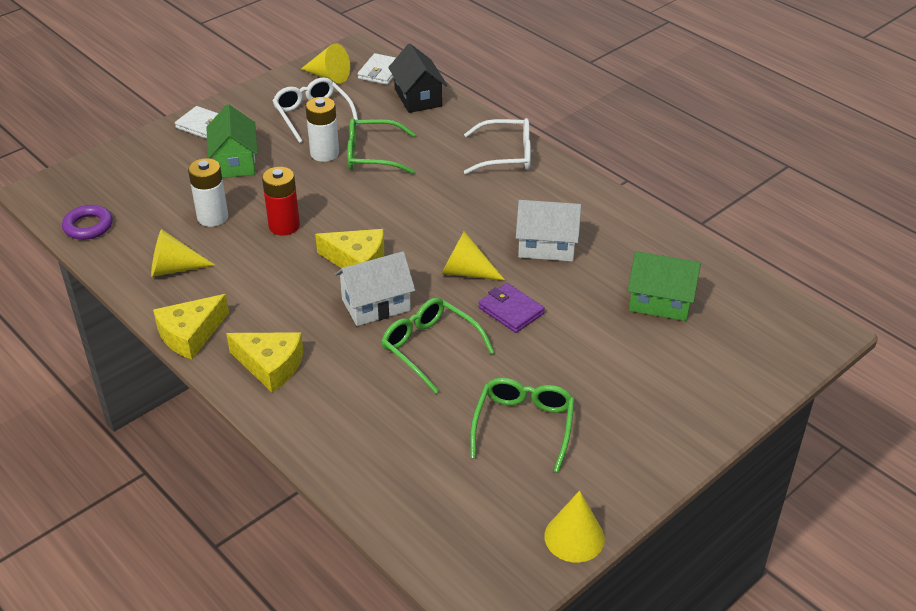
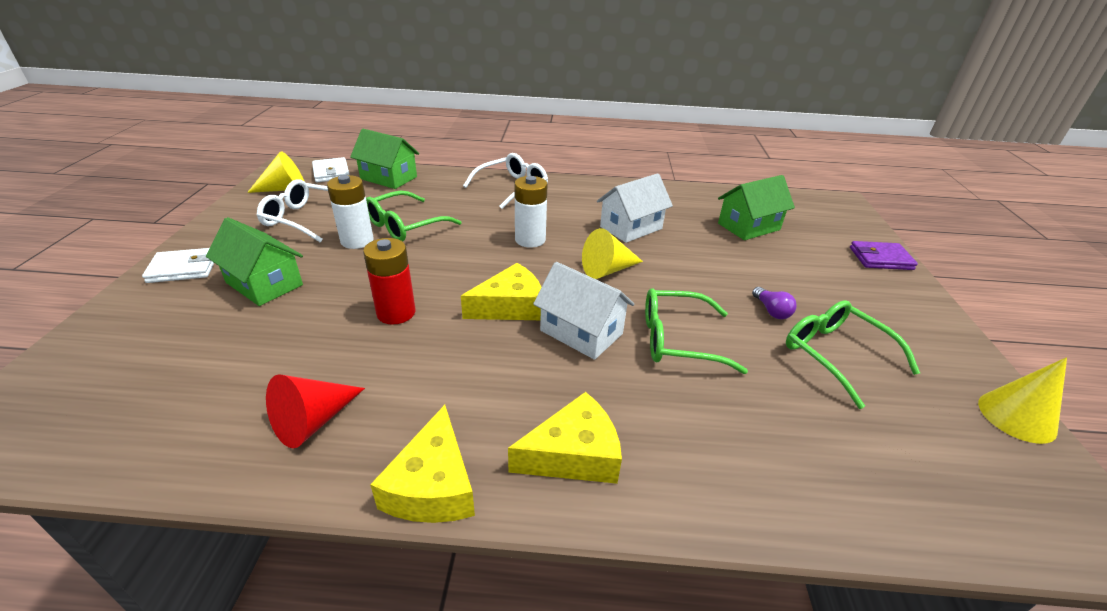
camera: 45 degrees left, 5 degrees down
purple ring [62,205,113,240] -> none
yellow cone [151,229,215,277] -> red cone [266,374,365,448]
white battery [188,158,228,227] -> white battery moved to [515,176,547,248]
white house [335,251,415,326] -> white house turned 75 degrees counterclockwise [533,262,634,360]
black house [388,44,448,113] -> green house [350,129,419,189]
purple wallet [478,283,545,333] -> purple wallet moved to [850,241,918,270]
none -> purple light bulb [752,287,797,319]

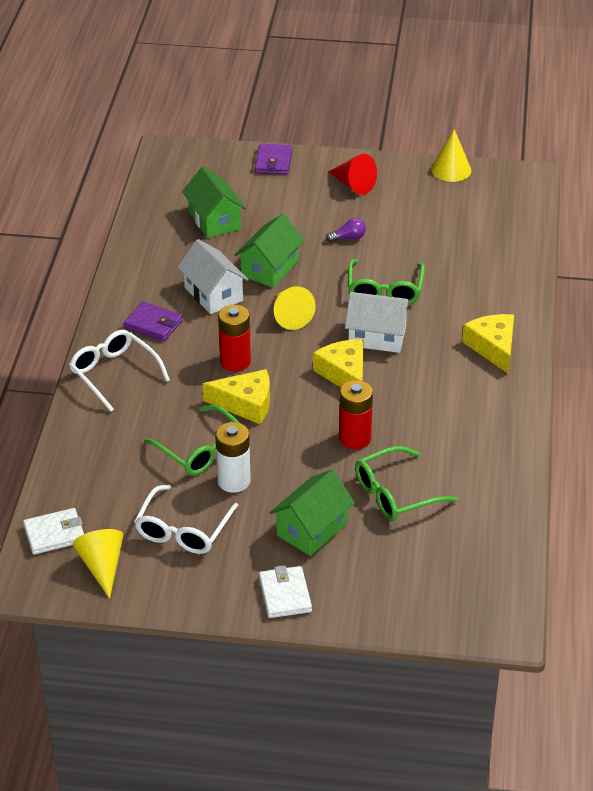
camera: 85 degrees left, 5 degrees up
red cone [266,374,365,448] -> red cone moved to [328,154,377,195]
green house [350,129,419,189] -> green house moved to [235,214,305,288]
yellow cheese [370,405,475,523] -> yellow cheese moved to [203,369,270,424]
white battery [515,176,547,248] -> red battery [218,305,251,371]
white house [533,262,634,360] -> white house turned 60 degrees clockwise [345,292,411,353]
green glasses [786,300,920,409] -> green glasses moved to [355,446,458,521]
none -> purple wallet [124,302,183,341]

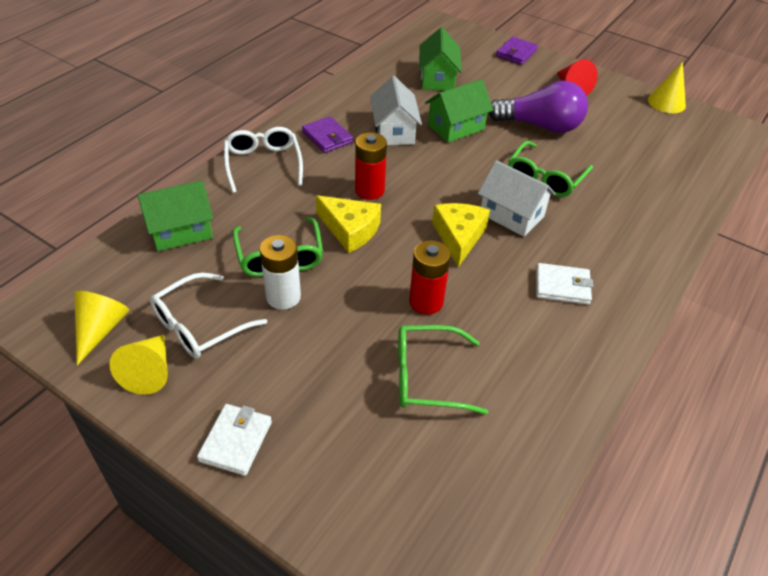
camera: 25 degrees right, 5 degrees up
white wallet [23,508,84,555] -> white wallet moved to [536,263,593,305]
green house [269,470,355,556] -> green house moved to [138,181,213,251]
yellow cone [274,286,316,330] -> yellow cone moved to [109,335,168,395]
purple light bulb [326,218,366,242] -> purple light bulb [489,81,588,133], size x2.48
yellow cheese [462,314,514,374] -> none

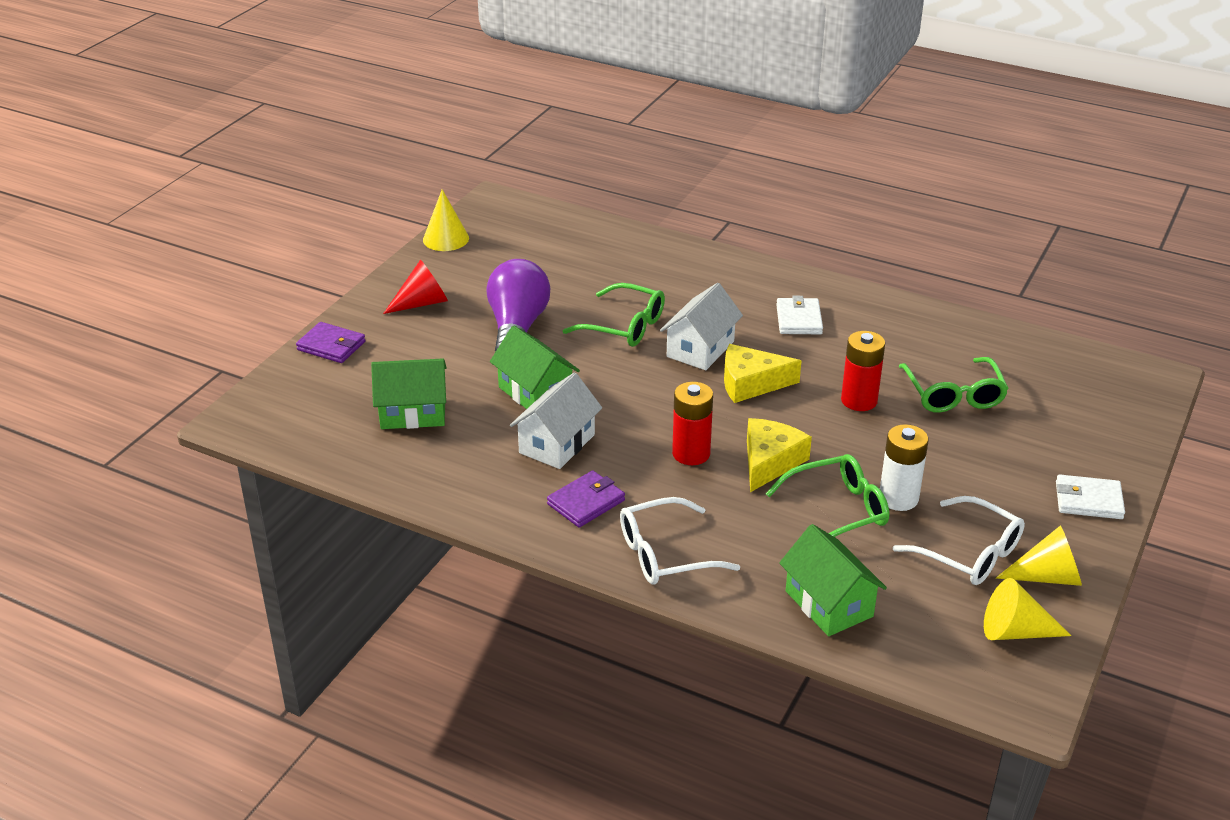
camera: 95 degrees left, 10 degrees down
white house [370,76,422,145] -> white house turned 45 degrees counterclockwise [510,372,602,469]

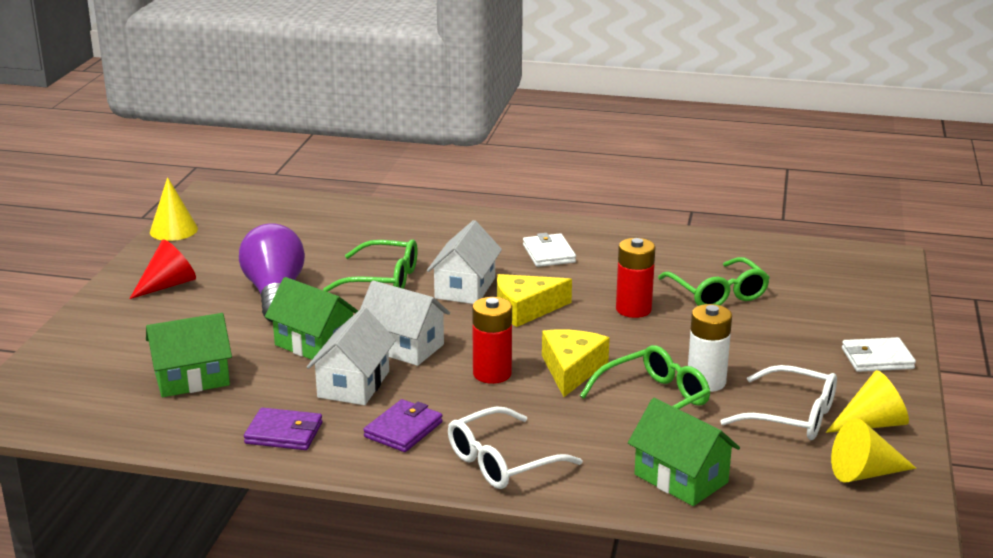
camera: 15 degrees left, 10 degrees down
purple wallet [296,322,366,363] -> purple wallet moved to [244,407,322,450]
none -> white house [360,281,450,366]

